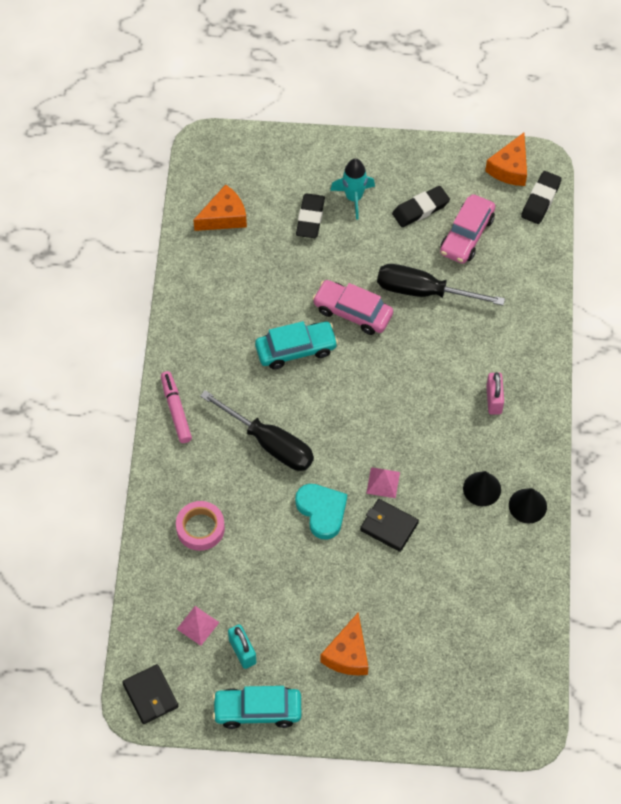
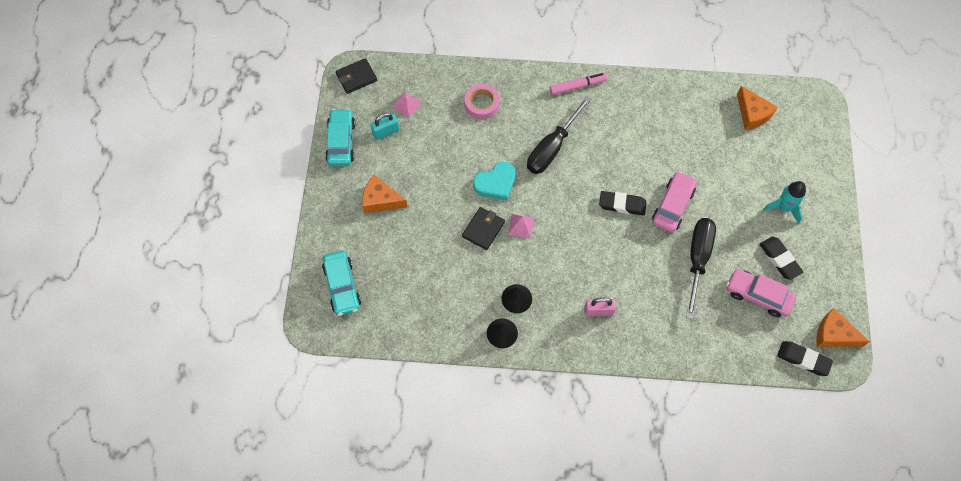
camera: 90 degrees right, 5 degrees up
turquoise car [255,321,338,369] -> turquoise car moved to [322,251,361,316]
black eraser [296,194,325,238] -> black eraser moved to [599,191,646,216]

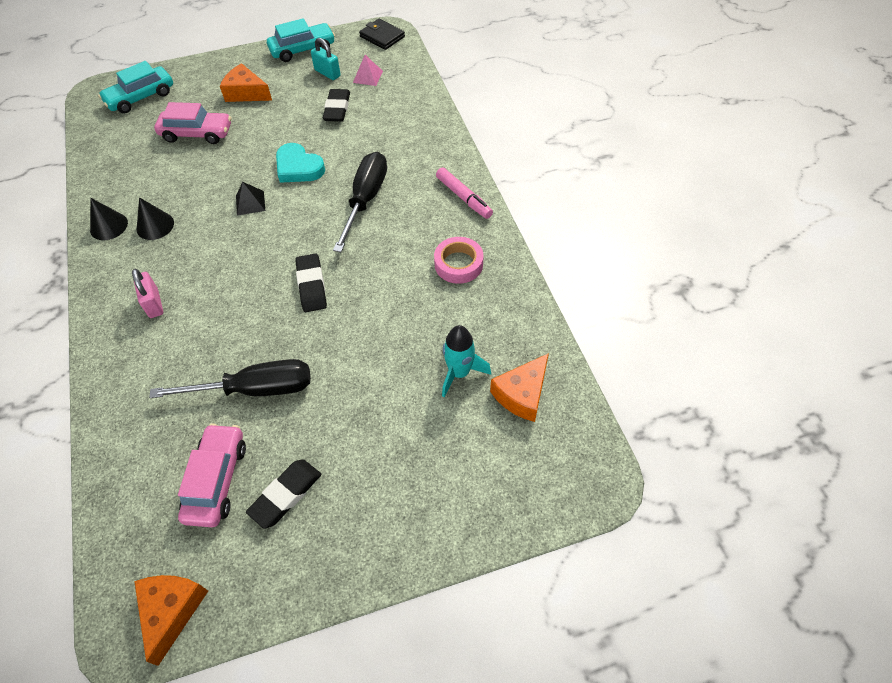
camera: 70 degrees right, 10 degrees down
orange cheese [362,175,408,213] -> orange cheese turned 60 degrees counterclockwise [220,63,272,102]
black wallet [462,207,505,250] -> none
pink tape [464,84,500,120] -> pink tape moved to [434,237,483,284]
pink pyramid [508,214,534,238] -> black pyramid [236,182,265,216]
black screwdriver [527,96,591,174] -> black screwdriver turned 90 degrees clockwise [333,152,387,252]
pink car [652,171,697,233] -> pink car moved to [154,102,231,144]
turquoise rocket [763,181,806,224] -> turquoise rocket moved to [442,325,491,397]
black eraser [777,341,833,376] -> black eraser moved to [323,89,350,122]

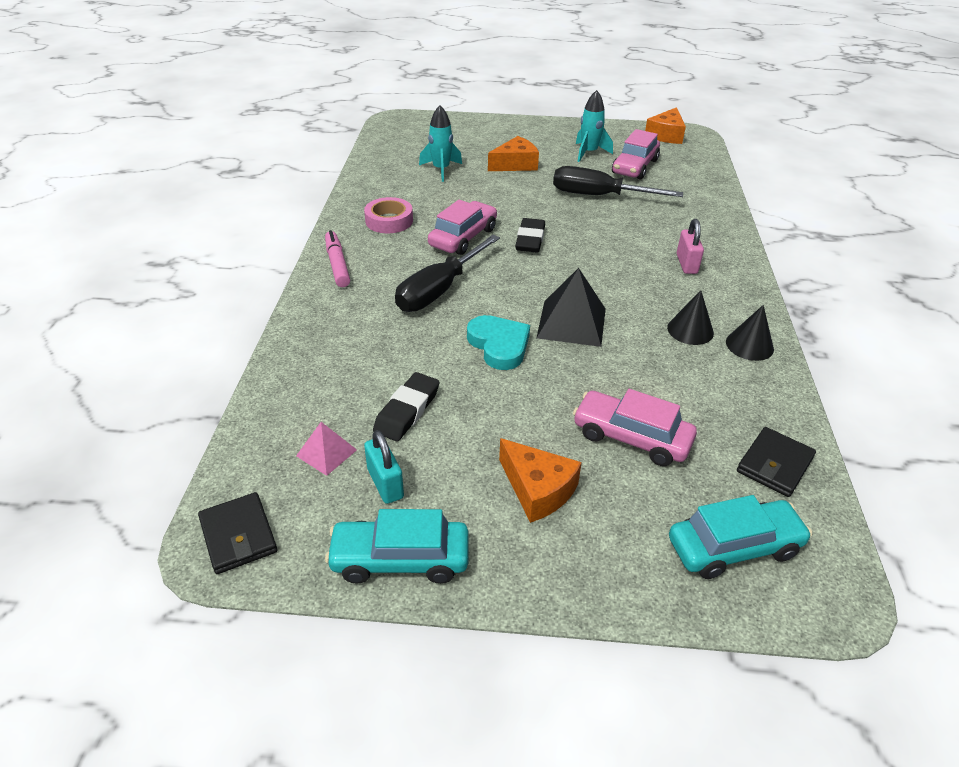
camera: 160 degrees left, 15 degrees down
black pyramid [236,182,265,216] -> black pyramid [537,268,606,347], size x1.80
black eraser [246,459,321,529] -> turquoise rocket [576,90,613,162]
orange cheese [490,353,549,422] -> orange cheese moved to [488,136,539,171]
none -> pink car [428,200,497,255]
none -> black wallet [737,427,816,497]

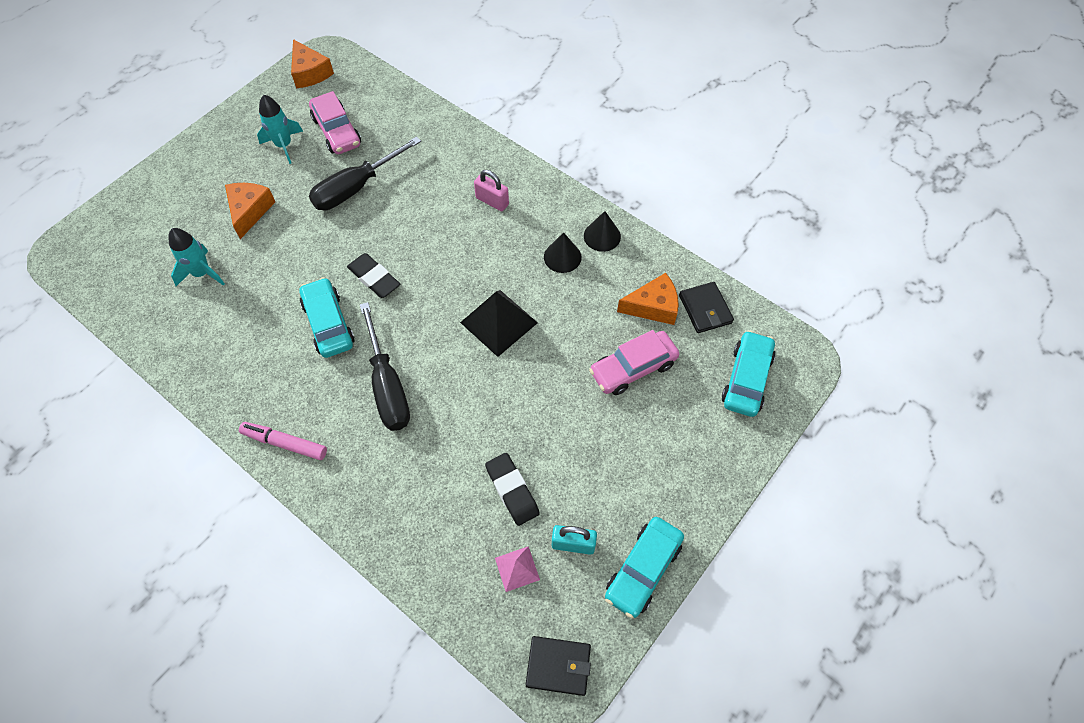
camera: 55 degrees left, 20 degrees up
pink tape [364,197,413,233] -> none
pink car [428,200,497,255] -> turquoise car [300,277,355,358]
turquoise heart [467,315,530,370] -> none
orange cheese [499,438,582,523] -> orange cheese moved to [617,273,679,325]

